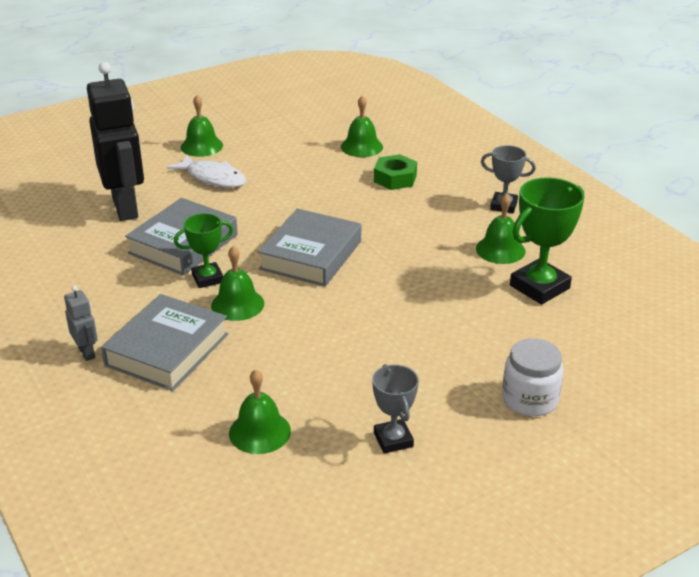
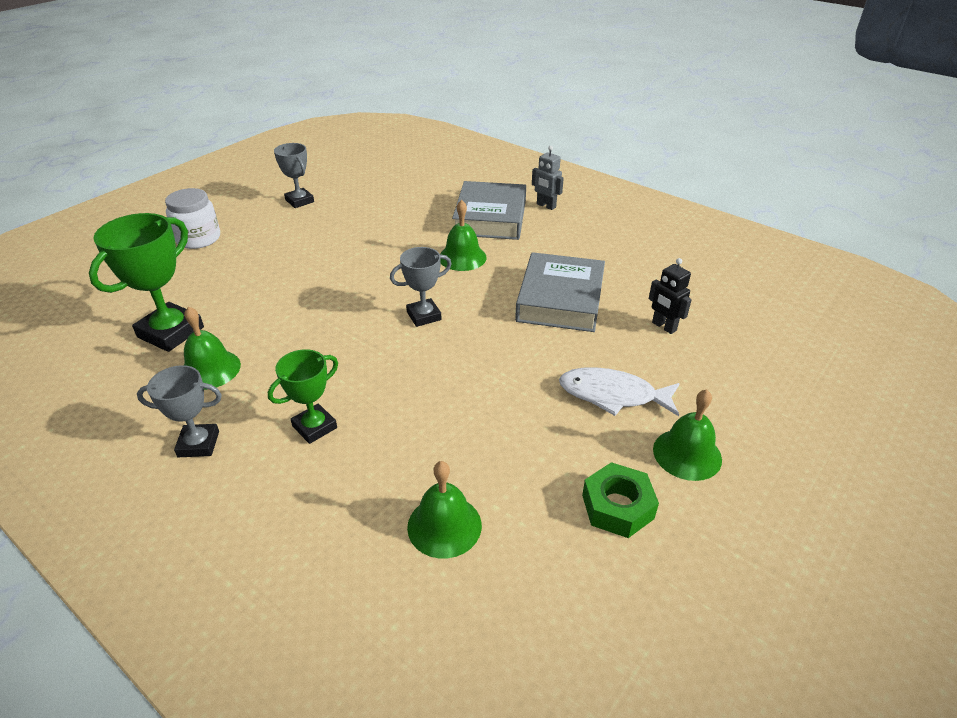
camera: 160 degrees right, 5 degrees up
black robot [87,62,144,221] -> black robot [649,258,692,334], size x0.44
green trophy [174,213,233,288] -> green trophy moved to [268,349,338,444]
green bell [229,369,291,454] -> none
grey book [258,209,361,287] -> grey trophy [390,247,452,327]
green nut [374,154,417,190] -> green nut moved to [582,462,659,538]

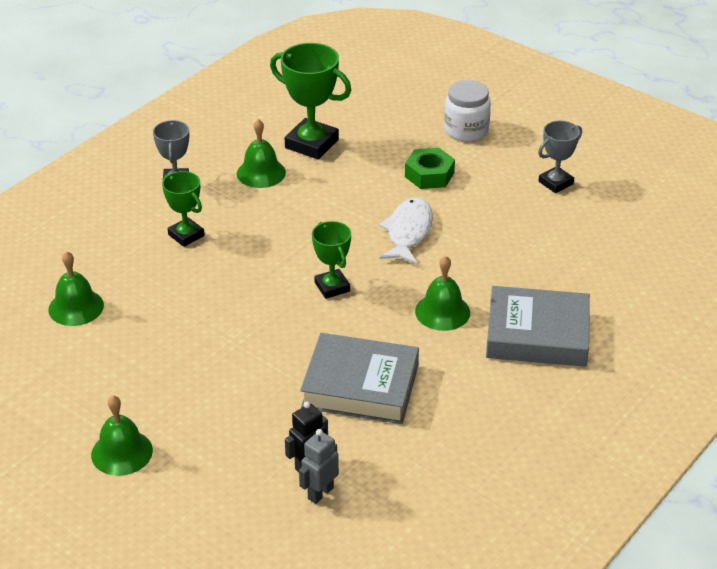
camera: 90 degrees right, 0 degrees up
grey trophy [390,247,452,327] -> green trophy [312,221,351,299]
grey robot [532,146,564,210] -> grey robot moved to [299,429,339,504]
white fish [559,367,680,416] -> white fish moved to [379,197,433,264]
green nut [582,462,659,538] -> green nut moved to [405,148,455,189]

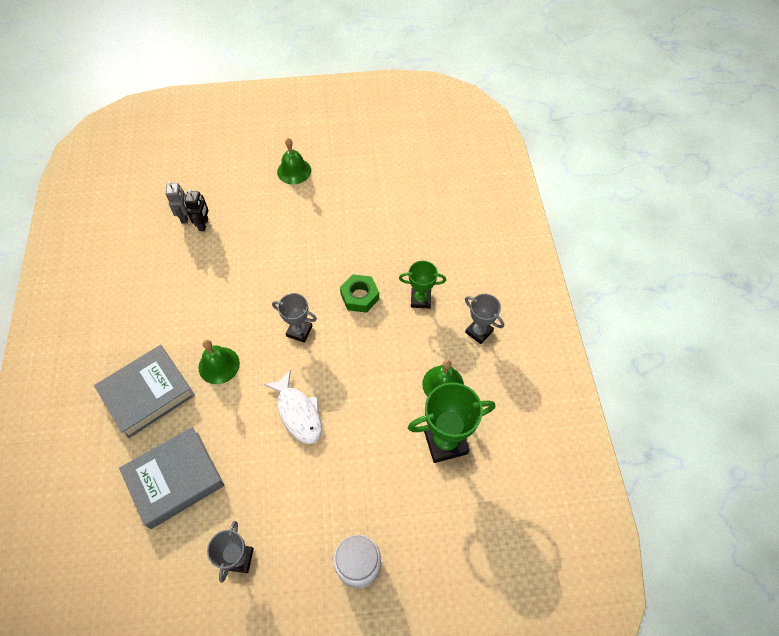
camera: 135 degrees right, 20 degrees up
green bell [48,251,104,326] -> none
grey book [300,333,419,424] -> grey book moved to [119,427,224,529]
green trophy [312,221,351,299] -> grey trophy [272,293,317,343]
green nut [405,148,455,189] -> green nut moved to [340,274,379,313]

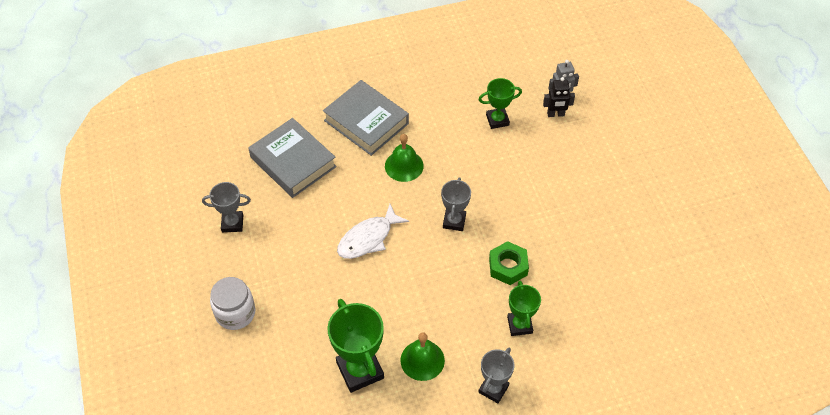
camera: 80 degrees right, 5 degrees down
green bell [277,138,311,184] -> none
none -> green trophy [478,78,522,129]

